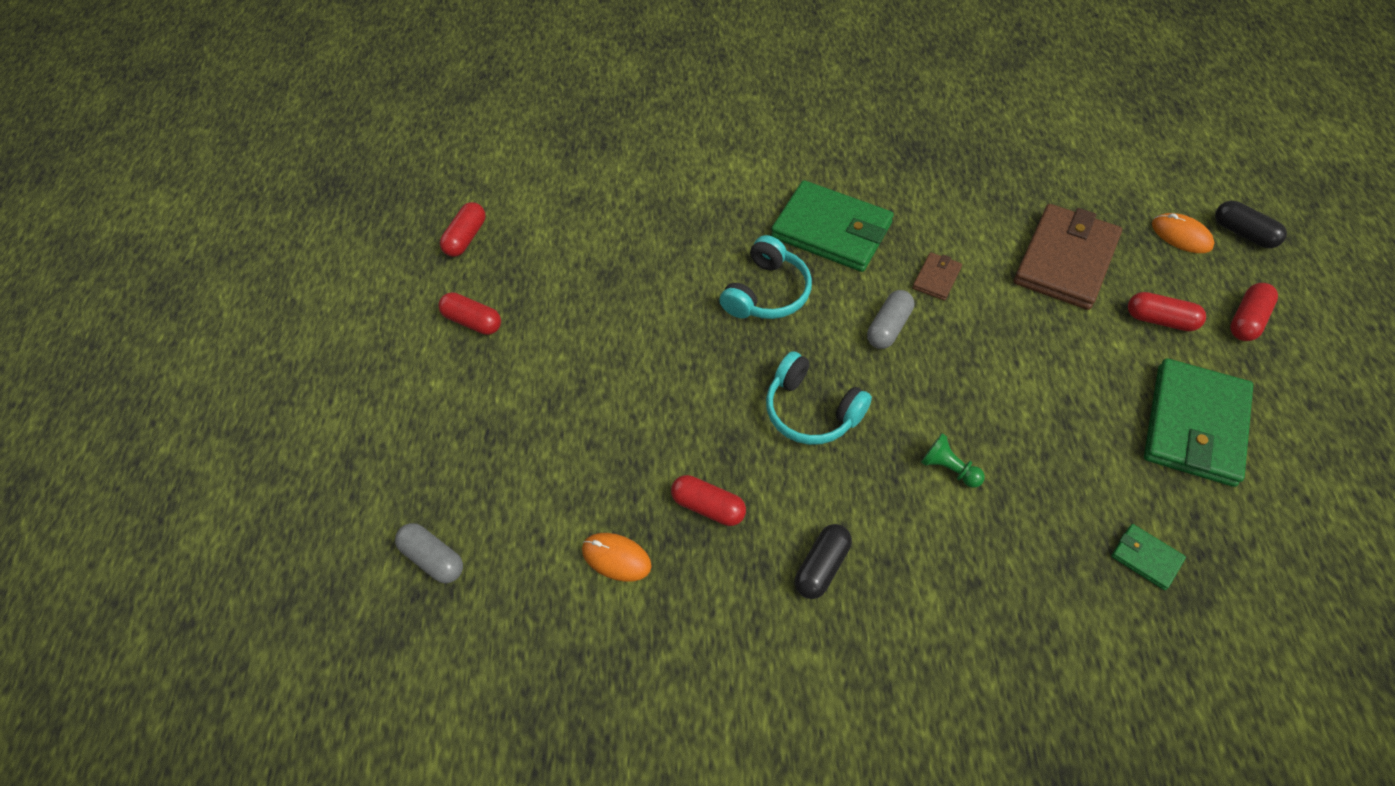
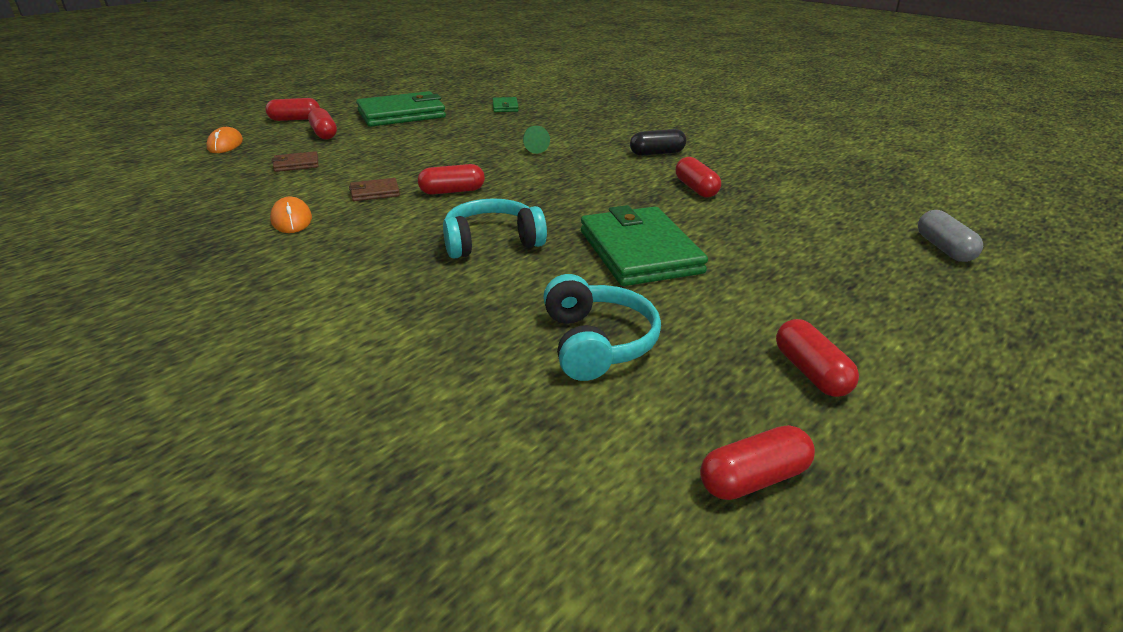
camera: 140 degrees left, 25 degrees down
orange mouse [582,533,652,582] -> orange mouse moved to [270,197,312,233]
turquoise headphones [766,351,872,445] -> turquoise headphones moved to [543,274,661,381]
green wallet [771,180,894,272] -> green wallet moved to [581,205,708,286]
grey capsule [867,290,914,349] -> red capsule [418,164,485,195]
brown wallet [1014,204,1122,310] -> brown wallet [272,151,318,172], size x0.45
black capsule [1215,201,1287,248] -> none

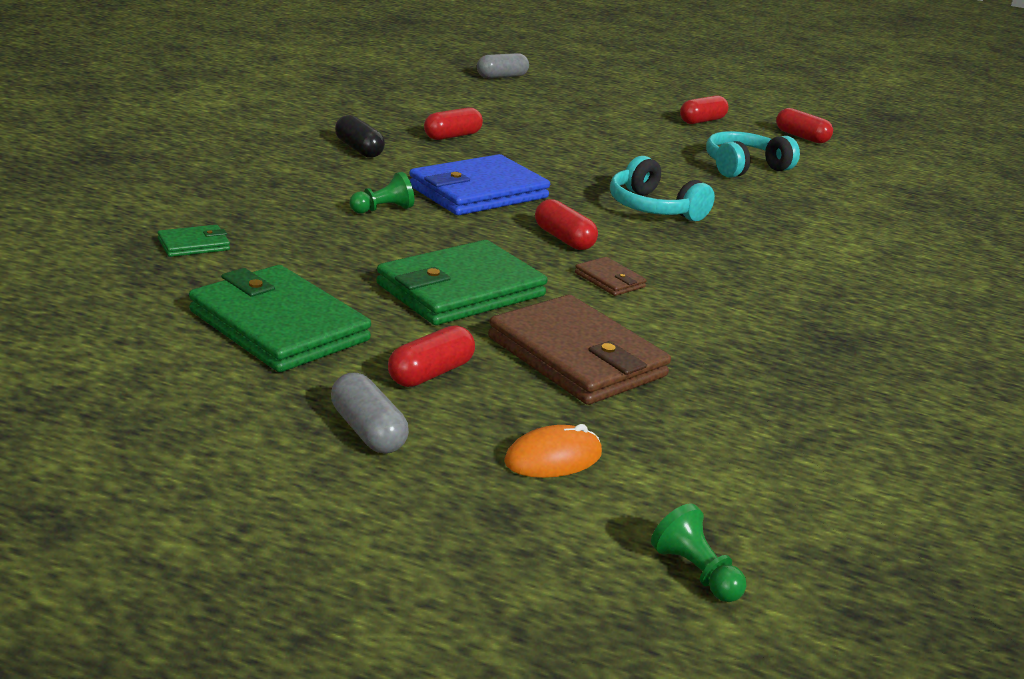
camera: 115 degrees left, 5 degrees down
red capsule [265,98,320,121] -> grey capsule [331,373,409,454]
orange mouse [270,197,312,233] -> none
brown wallet [272,151,318,172] -> brown wallet [488,295,671,405], size x2.23
green wallet [581,205,708,286] -> green wallet moved to [376,240,547,325]
none -> blue wallet [409,154,550,215]
none -> green pawn [651,504,746,602]

